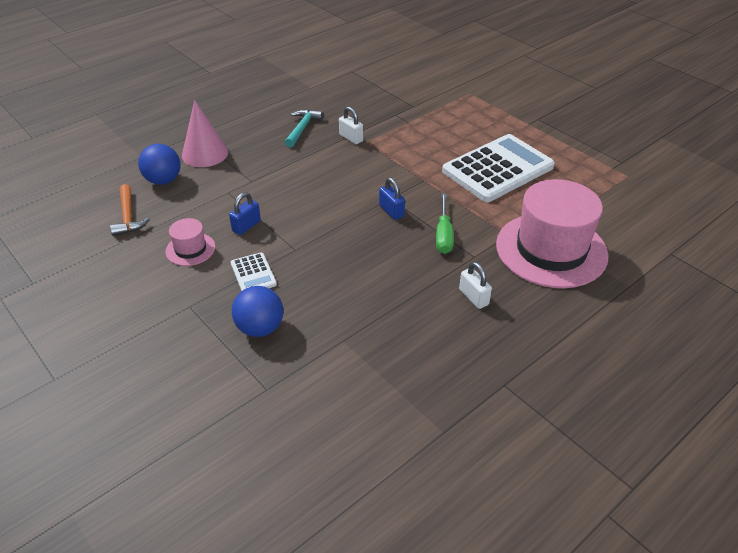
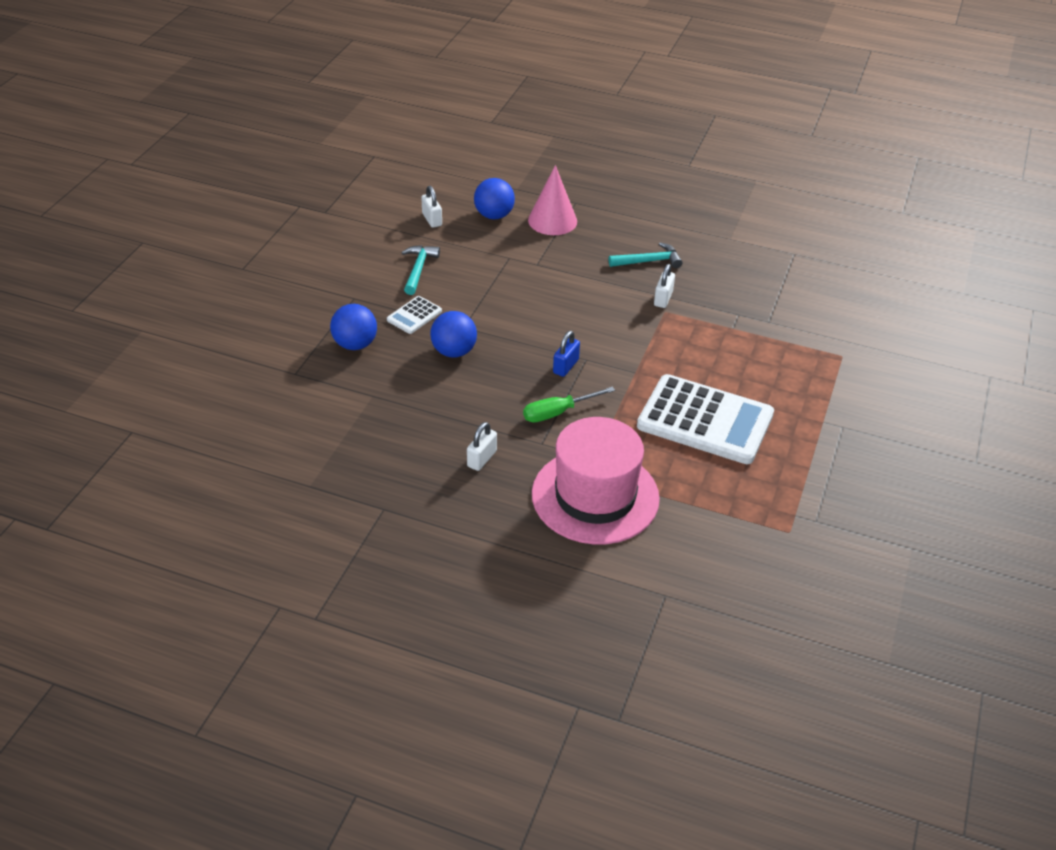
camera: 60 degrees right, 0 degrees up
orange hammer [110,184,150,236] -> white padlock [421,186,442,228]
pink hat [165,218,215,266] -> turquoise hammer [401,245,440,295]
blue padlock [229,192,261,235] -> none
none -> blue ball [430,311,477,358]

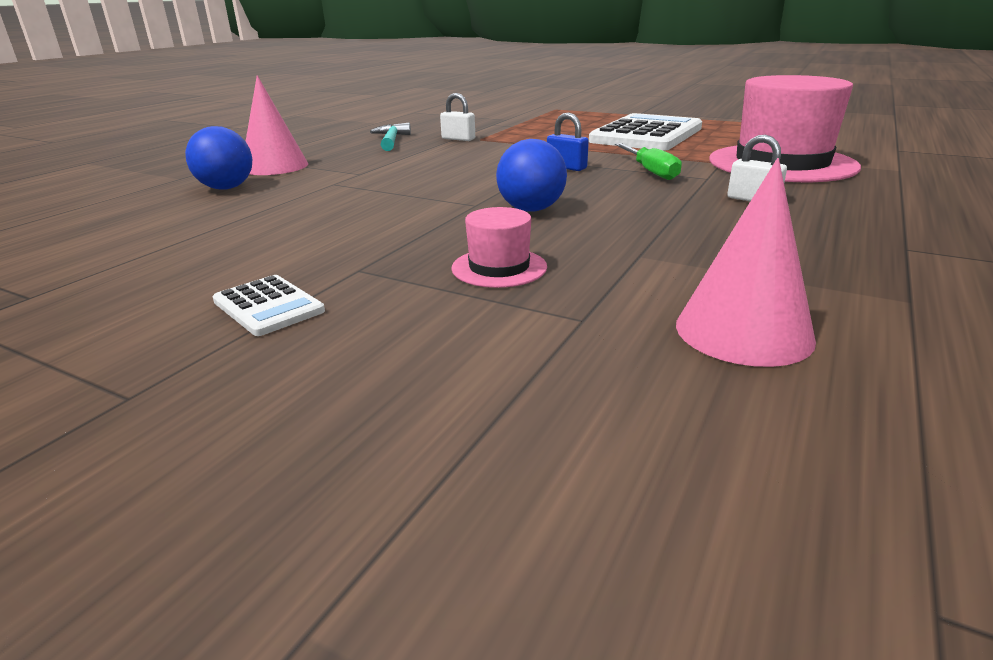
camera: 80 degrees left, 15 degrees down
blue ball [330,304,377,350] -> pink hat [451,207,547,288]
white calculator [387,296,442,334] -> white calculator moved to [213,275,325,336]
turquoise hammer [401,245,440,295] -> none
white padlock [421,186,442,228] -> none
none -> pink cone [676,158,816,367]

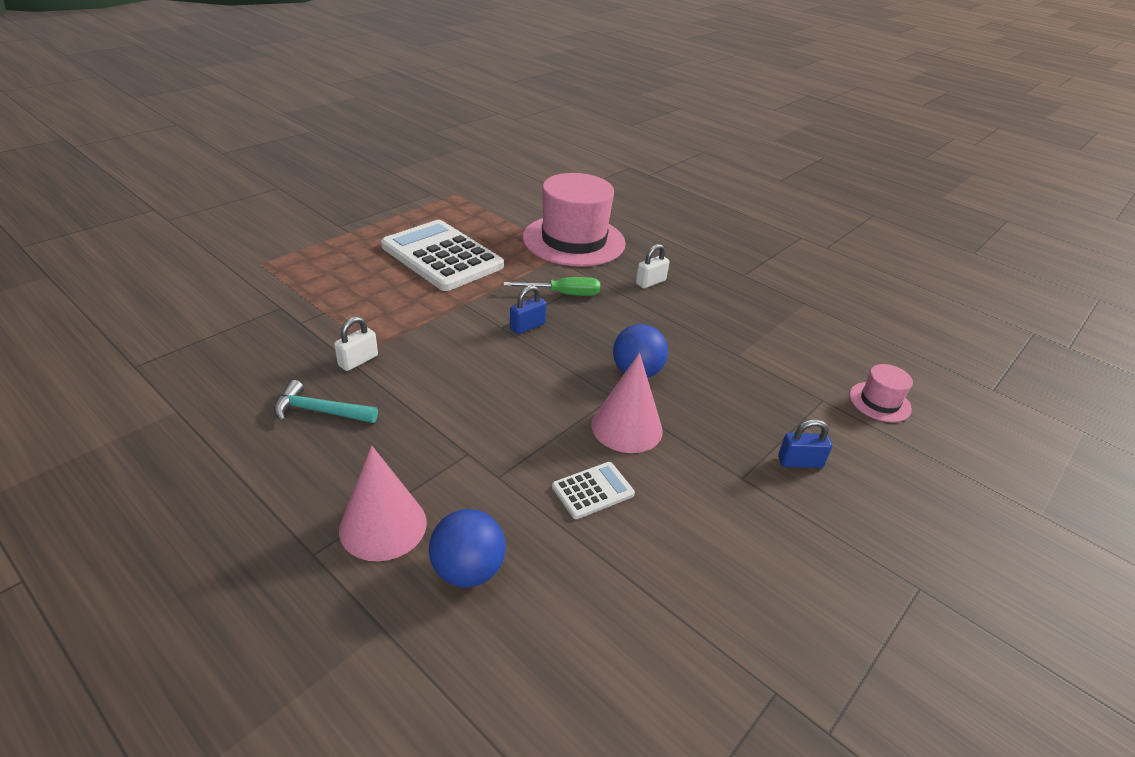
camera: 80 degrees left, 10 degrees up
white calculator [213,275,325,336] -> white calculator moved to [552,462,635,519]
pink hat [451,207,547,288] -> pink hat moved to [849,364,913,422]
pink cone [676,158,816,367] -> pink cone moved to [591,353,663,453]
none -> blue padlock [778,419,832,468]

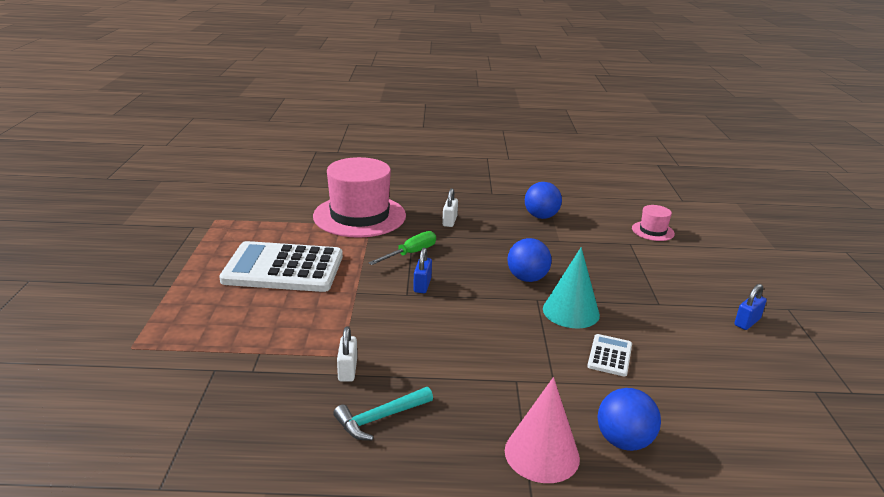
camera: 40 degrees left, 10 degrees down
pink cone [591,353,663,453] -> turquoise cone [543,247,600,329]
blue padlock [778,419,832,468] -> blue padlock moved to [734,284,767,330]
none -> blue ball [525,182,562,219]

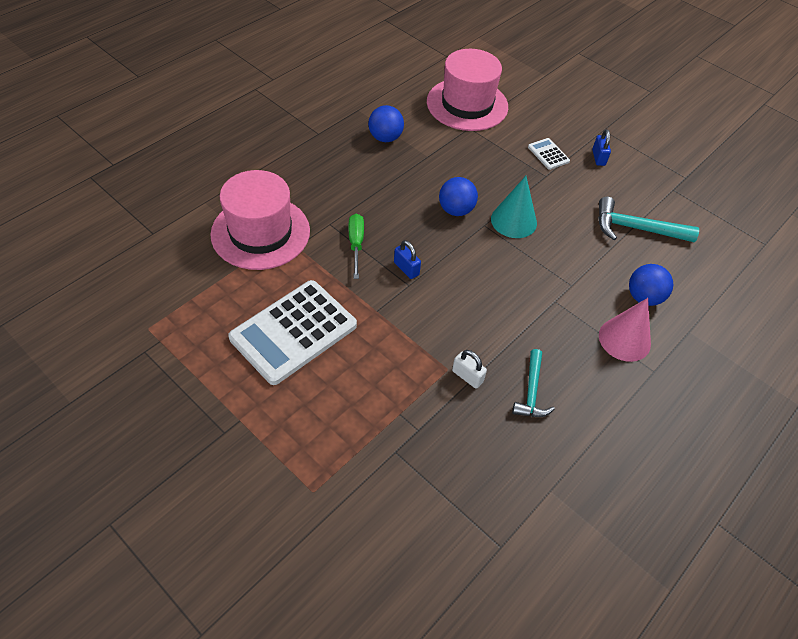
camera: 50 degrees left, 25 degrees up
white padlock [442,188,458,227] -> none
white calculator [587,334,632,377] -> white calculator moved to [528,138,570,170]
pink hat [632,205,675,241] -> pink hat [427,49,508,131], size x2.23
none -> turquoise hammer [598,197,699,243]

